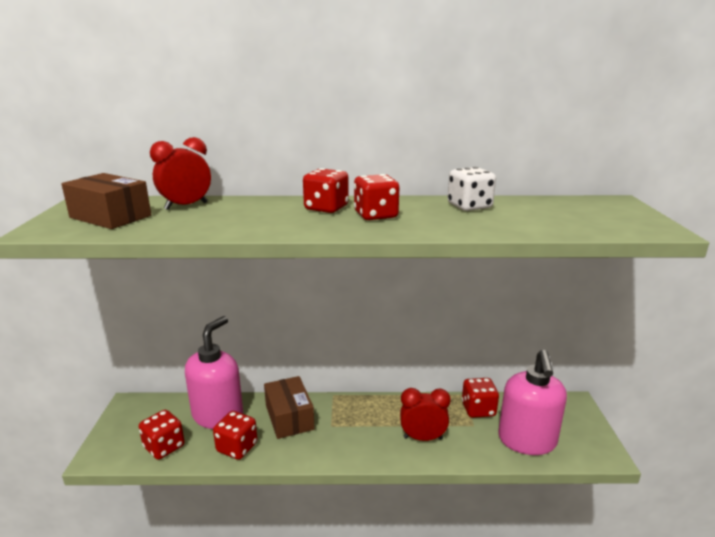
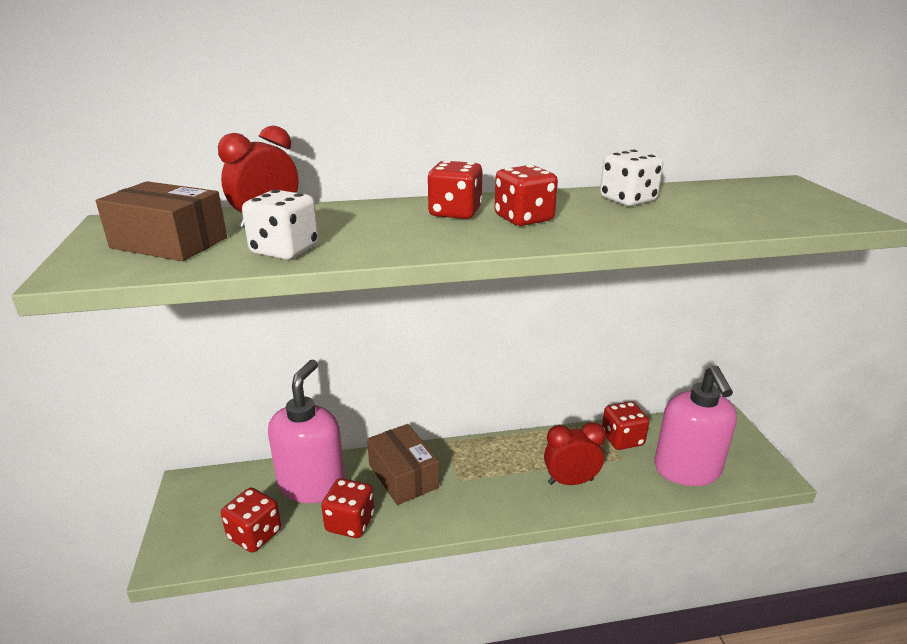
camera: 10 degrees left, 5 degrees up
none -> white dice [242,190,319,260]

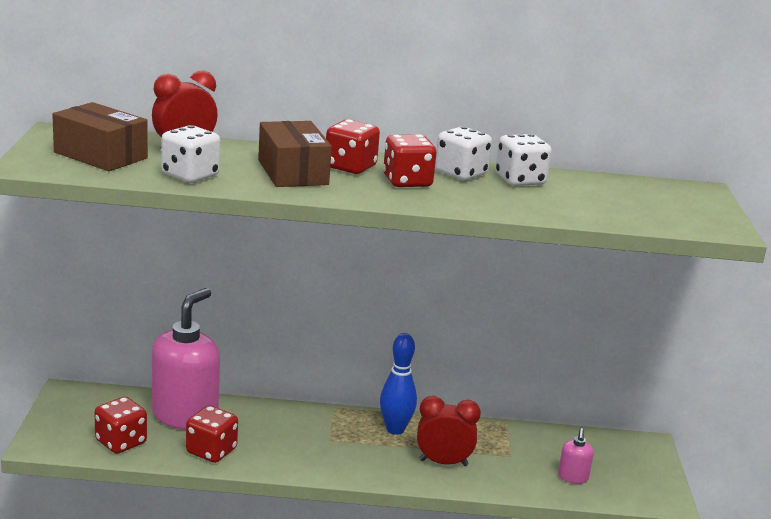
camera: 10 degrees right, 5 degrees down
brown box [367,424,439,505] -> brown box moved to [258,121,332,187]
red dice [602,401,649,450] -> none
pink soap dispenser [654,365,737,486] -> pink soap dispenser [558,428,594,484], size x0.43
none -> blue bowling pin [380,333,417,435]
none -> white dice [435,126,492,180]

